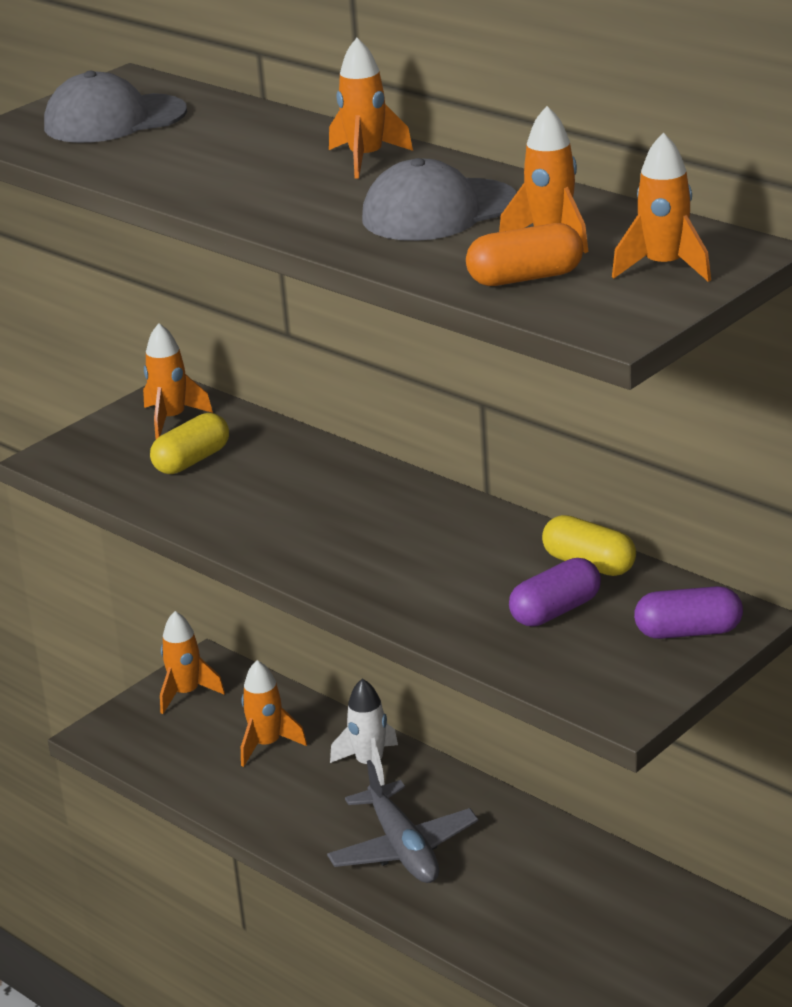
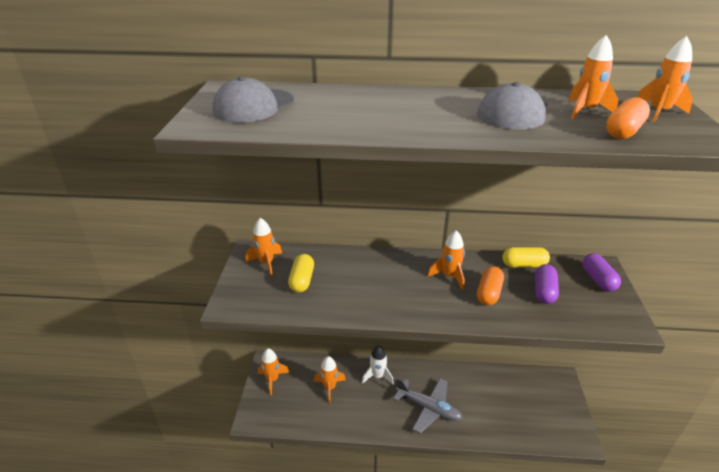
camera: 40 degrees left, 5 degrees up
orange rocket [329,38,413,178] -> orange rocket moved to [428,230,465,290]
purple capsule [634,586,743,639] -> purple capsule turned 60 degrees counterclockwise [582,253,621,292]
none -> orange capsule [477,266,504,305]

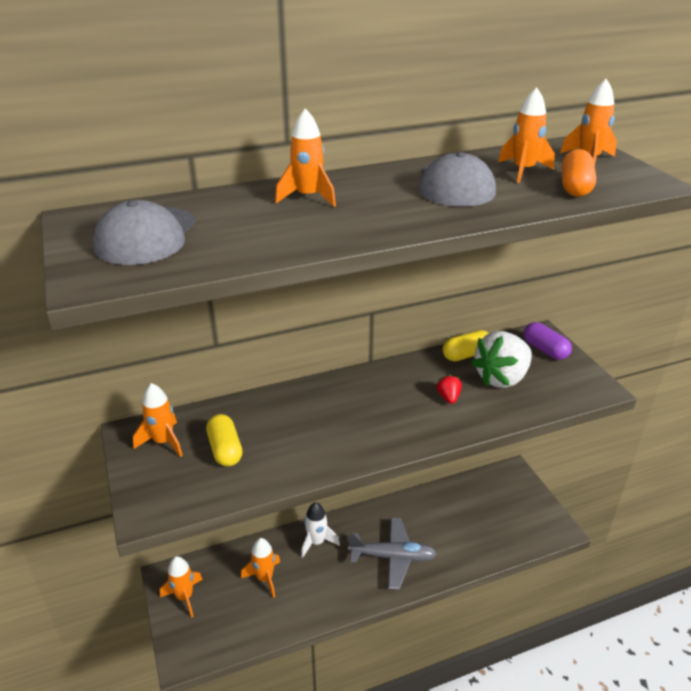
camera: 25 degrees left, 0 degrees up
orange rocket [428,230,465,290] -> orange rocket moved to [275,108,336,207]
orange capsule [477,266,504,305] -> red strawberry [437,375,462,404]
purple capsule [535,264,559,304] -> white strawberry [471,331,532,388]

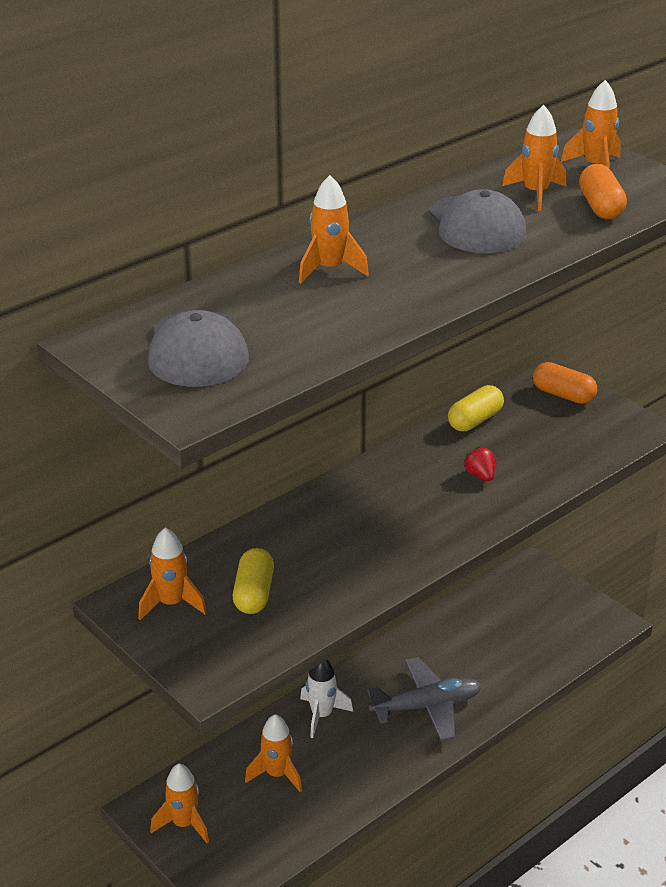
camera: 20 degrees left, 0 degrees up
yellow capsule [206,414,242,467] -> yellow capsule turned 45 degrees clockwise [233,548,274,614]
white strawberry [471,331,532,388] -> none
purple capsule [524,322,572,360] -> orange capsule [533,362,597,404]

